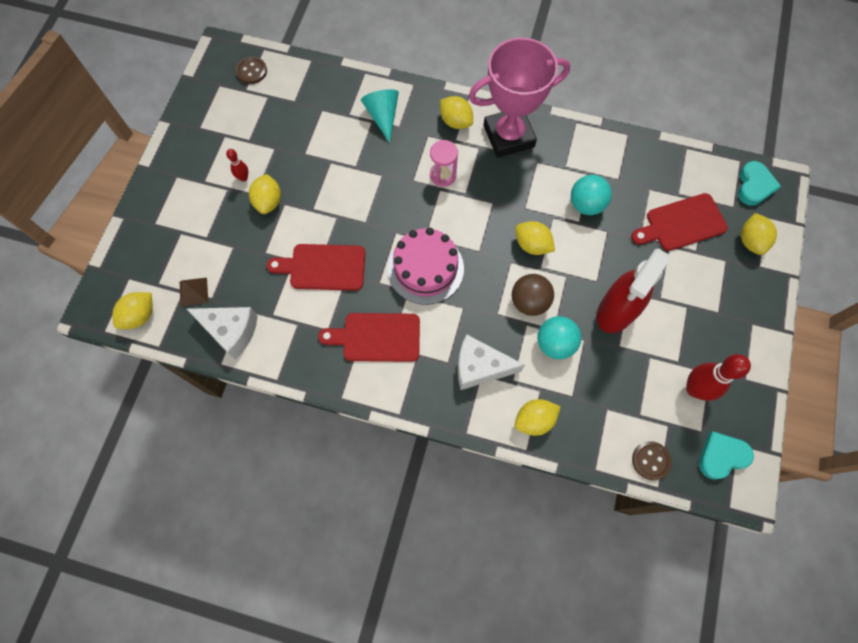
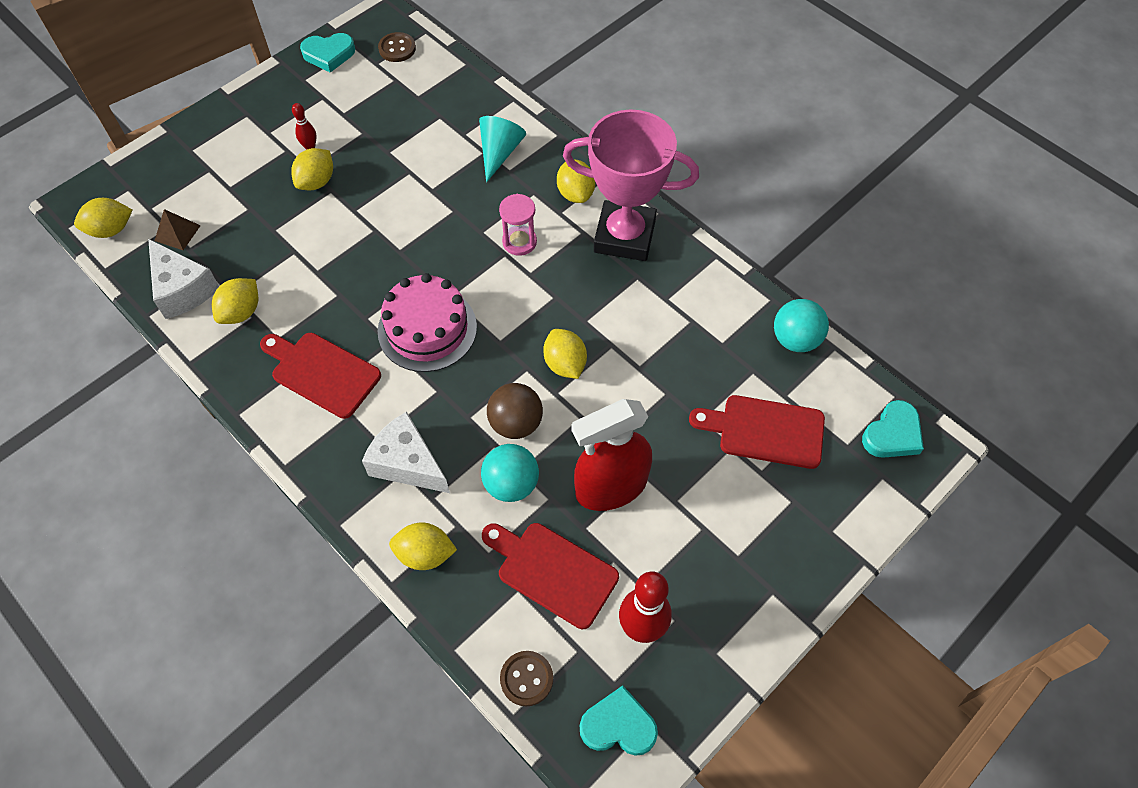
camera: 30 degrees right, 10 degrees down
red cutting board [267,244,365,291] -> red cutting board moved to [482,523,619,629]
turquoise ball [571,175,612,215] -> turquoise ball moved to [774,299,829,352]
yellow lemon [741,213,777,255] -> yellow lemon moved to [212,278,259,324]
none -> turquoise heart [300,33,355,73]

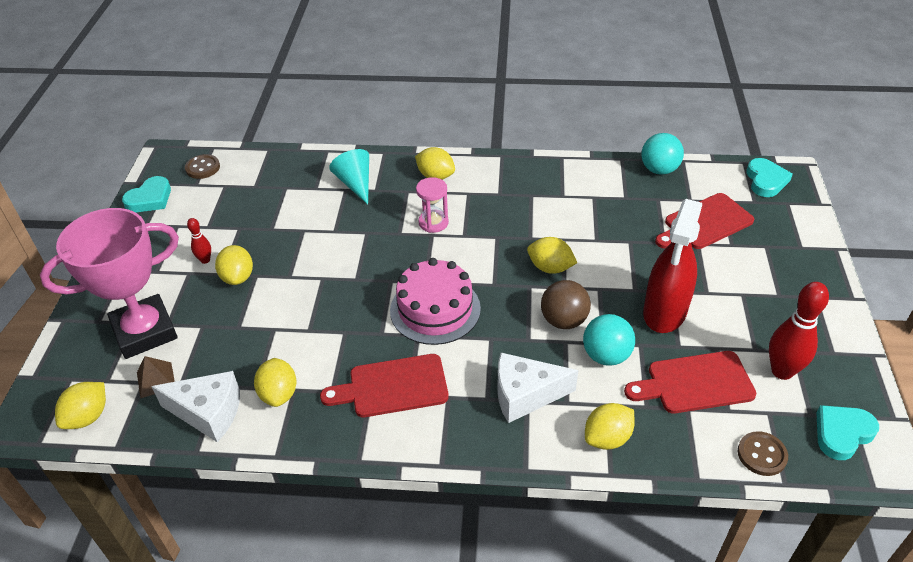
camera: 40 degrees left, 15 degrees down
pink trophy [563,109,699,261] -> pink trophy moved to [40,208,179,359]

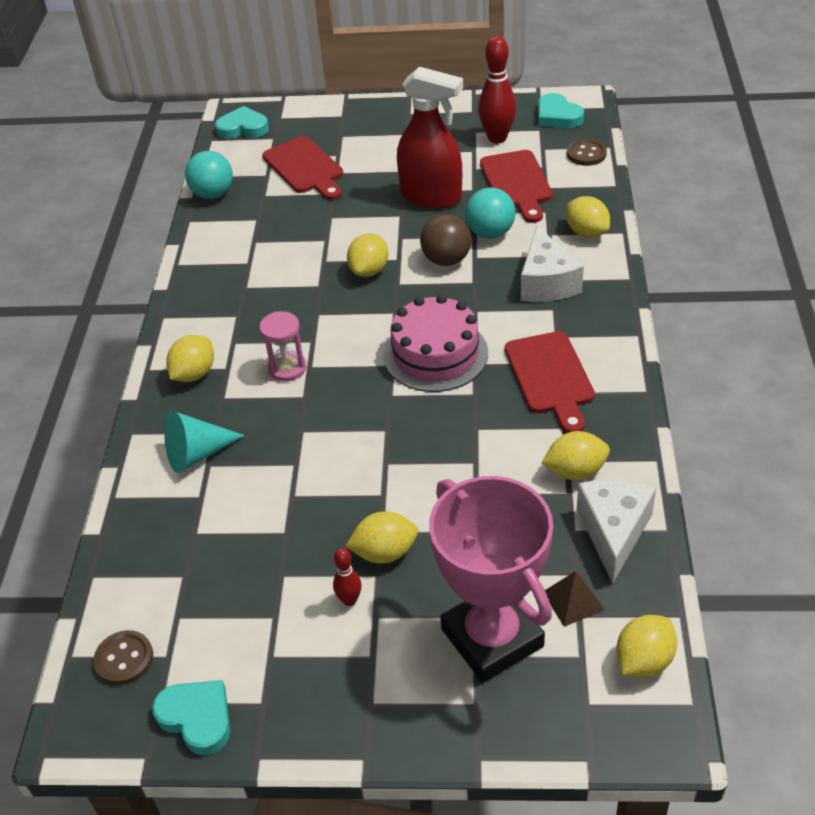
camera: 90 degrees left, 0 degrees up
yellow lemon [55,382,106,429] -> yellow lemon turned 75 degrees counterclockwise [616,615,677,677]

